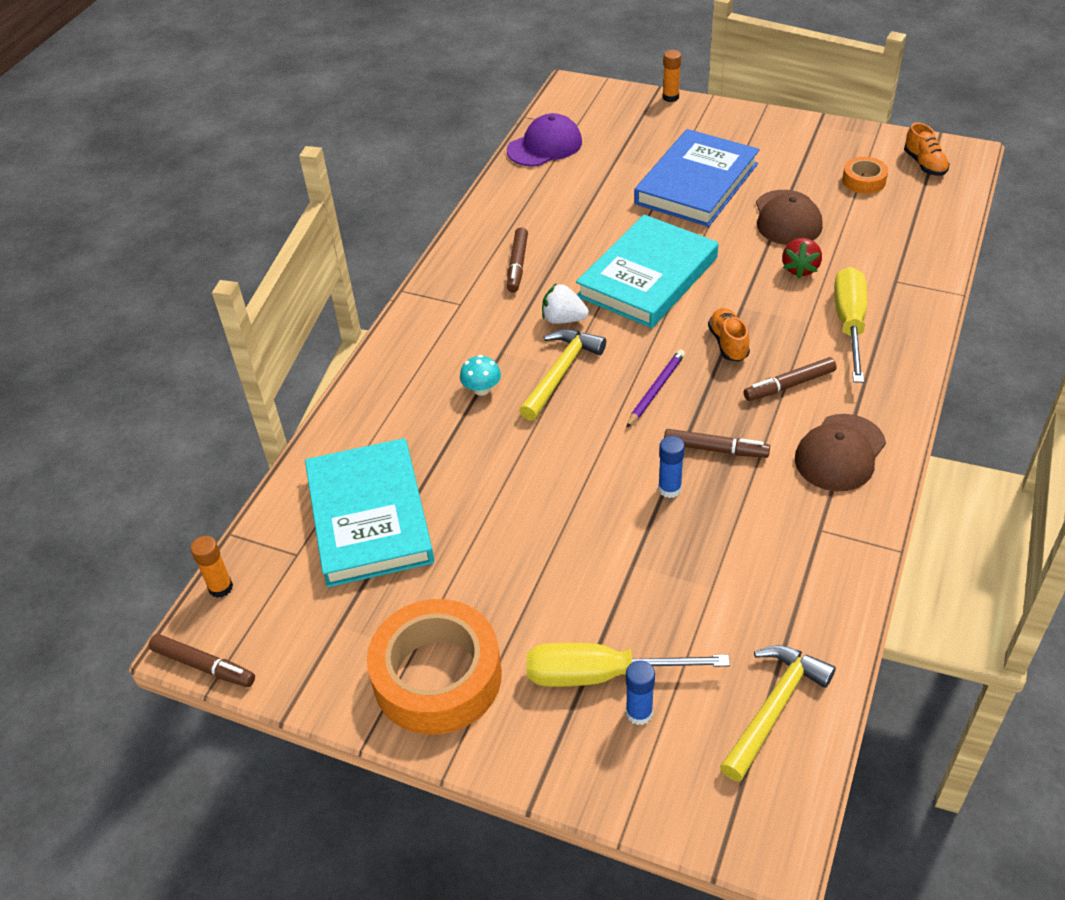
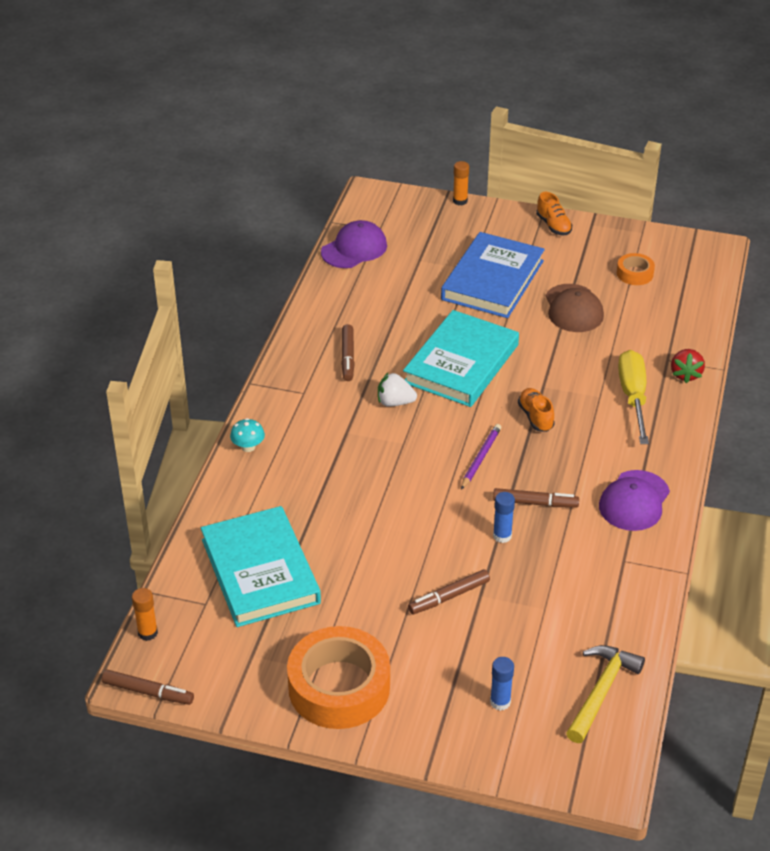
camera: 10 degrees left, 5 degrees down
turquoise mushroom [460,355,501,396] -> turquoise mushroom moved to [230,418,265,452]
yellow hammer [519,329,606,421] -> none
yellow screwdriver [526,643,730,687] -> none
brown marker [744,357,836,401] -> brown marker moved to [408,569,490,614]
red strawberry [782,238,822,278] -> red strawberry moved to [671,349,705,383]
brown cap [795,414,886,491] -> purple cap [599,470,670,531]
orange shoe [904,122,950,176] -> orange shoe moved to [536,192,572,235]

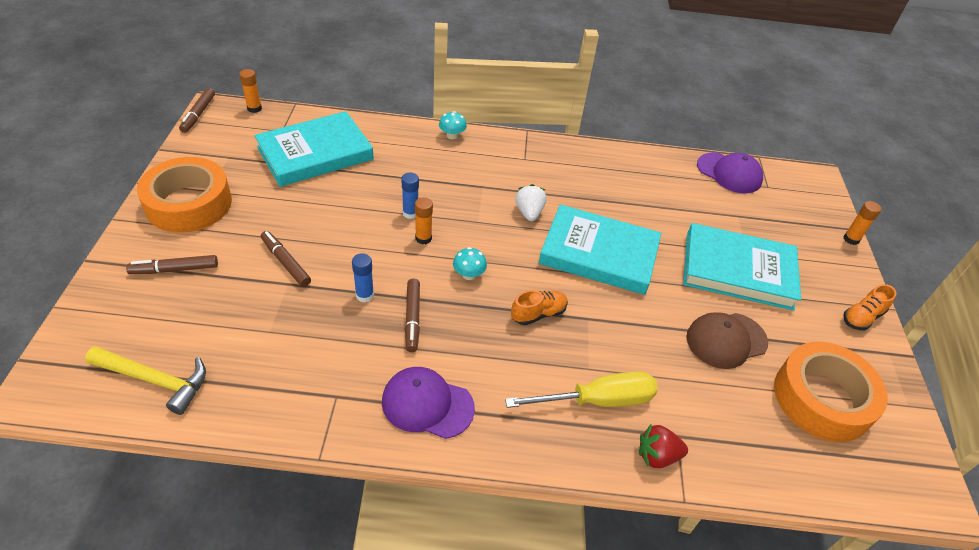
camera: 75 degrees right, 5 degrees up
brown marker [341,324,355,381] -> brown marker moved to [126,255,218,274]
blue book [441,232,545,318] -> turquoise book [683,223,801,311]
purple pencil [461,424,501,489] -> turquoise mushroom [453,247,487,280]
blue glue stick [490,657,514,711] -> blue glue stick moved to [401,173,419,219]
orange tape [617,253,655,285] -> orange tape [774,342,888,442], size x2.11
none -> orange glue stick [415,197,433,244]

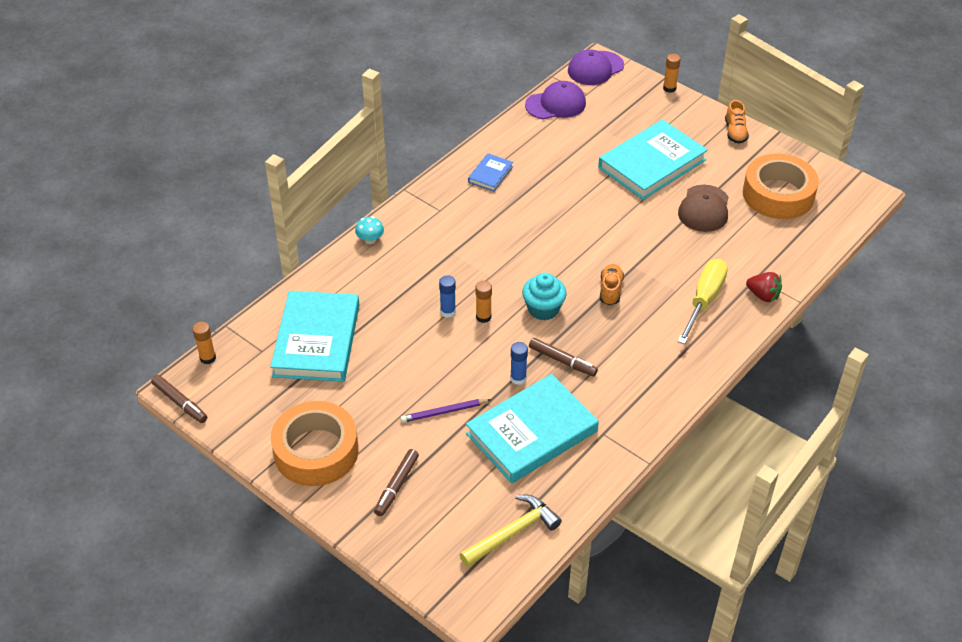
camera: 50 degrees left, 0 degrees up
brown marker [261,231,311,287] -> purple pencil [400,399,492,423]
purple cap [382,367,475,439] -> purple cap moved to [568,50,624,85]
turquoise mushroom [453,247,487,280] -> turquoise cupcake [522,273,567,320]
white strawberry [515,184,547,221] -> none
turquoise book [539,204,661,295] -> turquoise book moved to [466,374,599,483]
red strawberry [639,425,688,468] -> red strawberry turned 90 degrees counterclockwise [746,272,782,302]
none -> blue book [468,153,513,192]

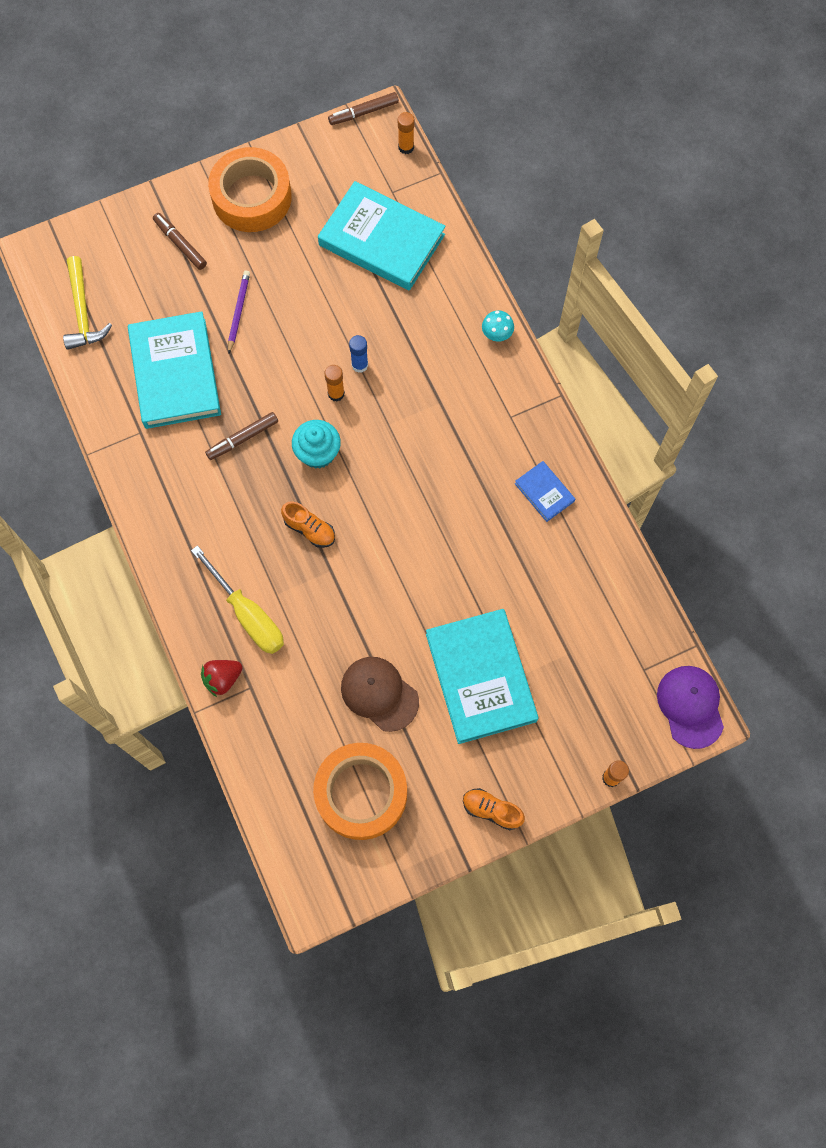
camera: 115 degrees right, 25 degrees up
blue glue stick [510,342,528,385] -> none
purple cap [525,81,586,119] -> none

